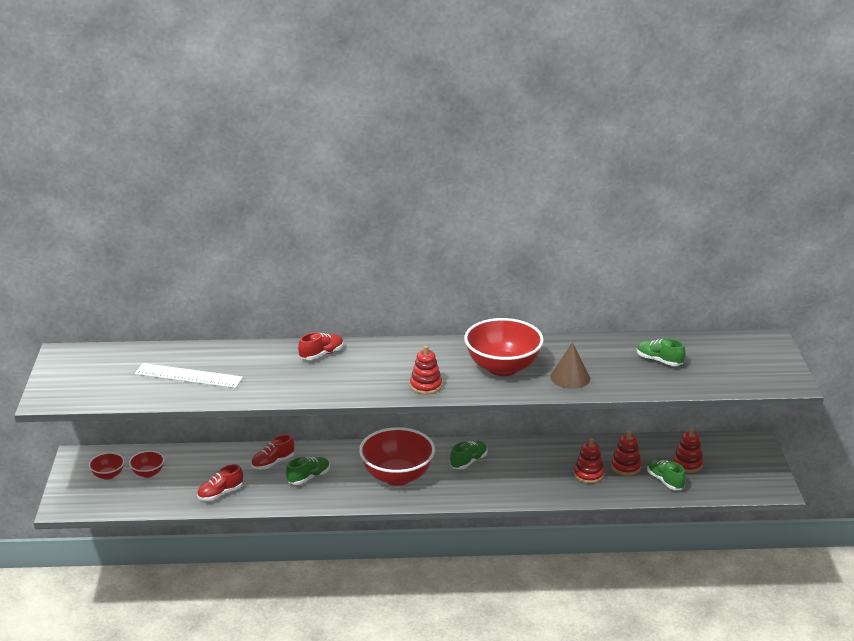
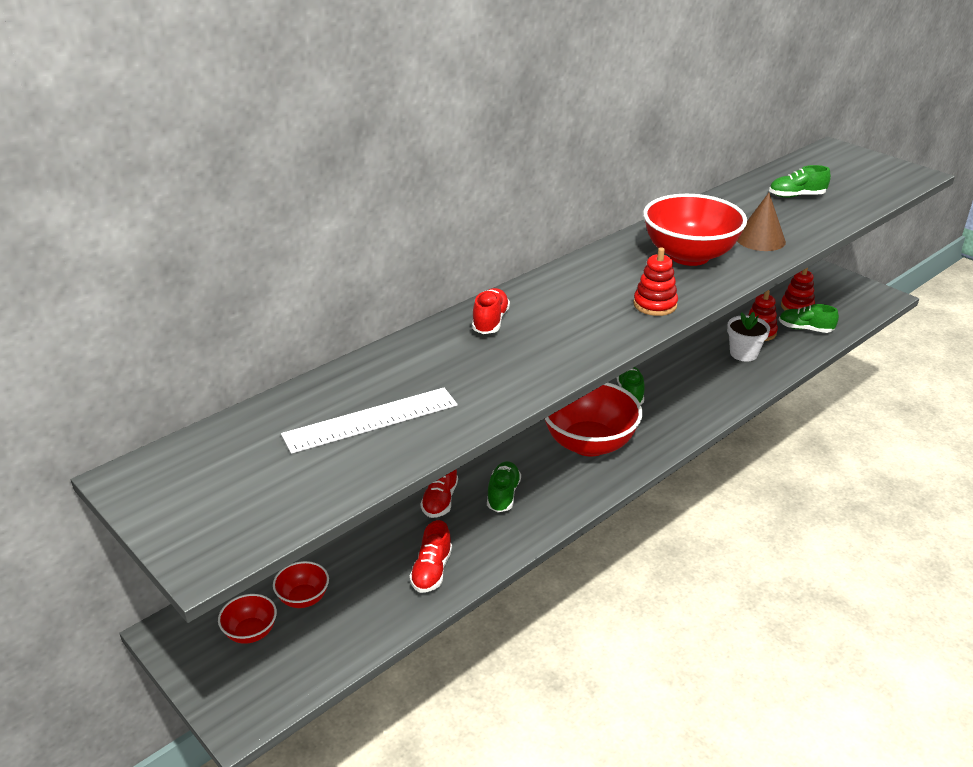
camera: 40 degrees left, 5 degrees up
red stacking toy [574,438,604,484] -> white flower pot [727,312,770,361]

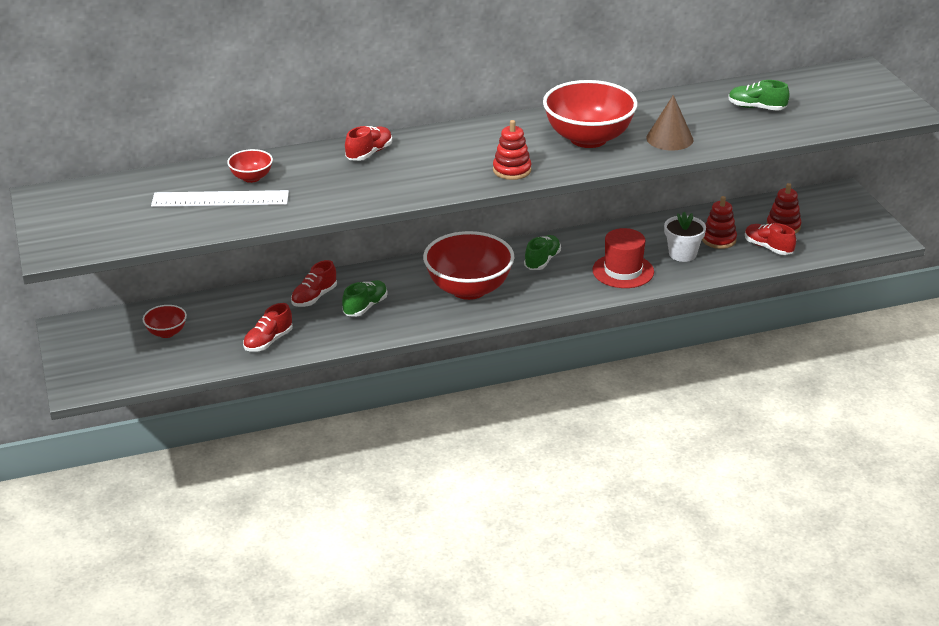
camera: 25 degrees right, 0 degrees up
red bowl [218,594,277,644] -> red bowl moved to [227,149,273,183]
green shoe [779,304,839,333] -> red shoe [745,223,796,255]
none -> red hat [592,228,654,288]

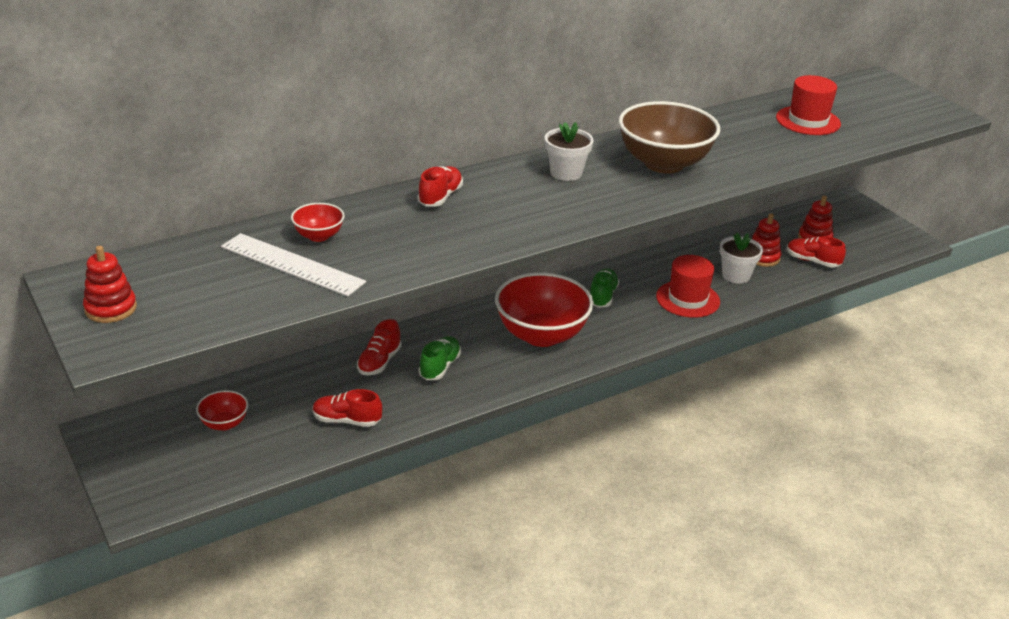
camera: 15 degrees left, 0 degrees up
white ruler [151,190,289,207] -> white ruler turned 45 degrees clockwise [221,233,366,297]
red shoe [243,303,293,352] -> red shoe turned 75 degrees clockwise [313,389,382,427]
red stacking toy [493,120,531,180] -> red stacking toy moved to [83,246,137,323]
red bowl [543,80,638,148] -> brown bowl [619,101,721,174]
brown cone [646,95,693,151] -> none
green shoe [728,80,789,111] -> red hat [776,75,841,135]
none -> white flower pot [545,122,594,181]

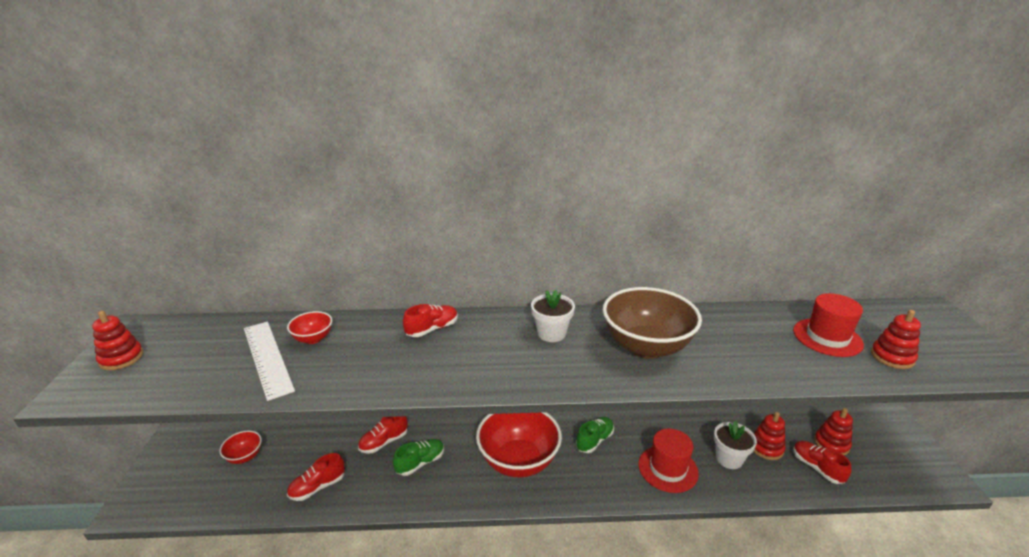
camera: 30 degrees right, 5 degrees down
red shoe [313,389,382,427] -> red shoe turned 75 degrees counterclockwise [287,453,345,501]
none -> red stacking toy [871,310,921,369]

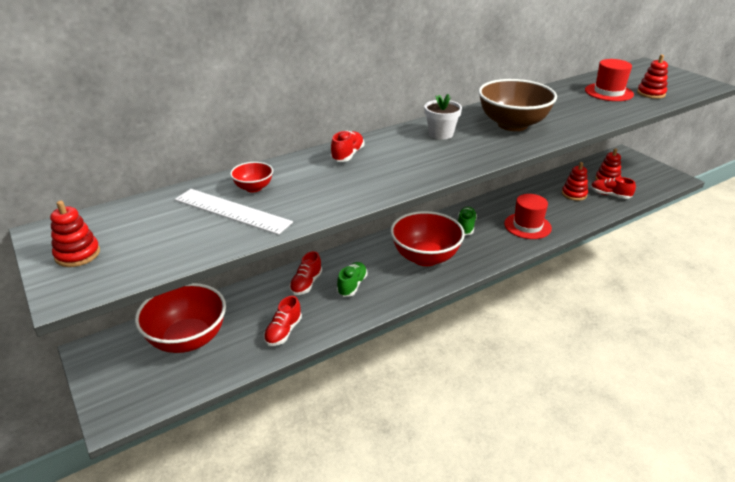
camera: 30 degrees left, 5 degrees up
red bowl [220,431,262,464] -> red bowl [135,283,226,353], size x2.15
white flower pot [714,421,757,469] -> none

